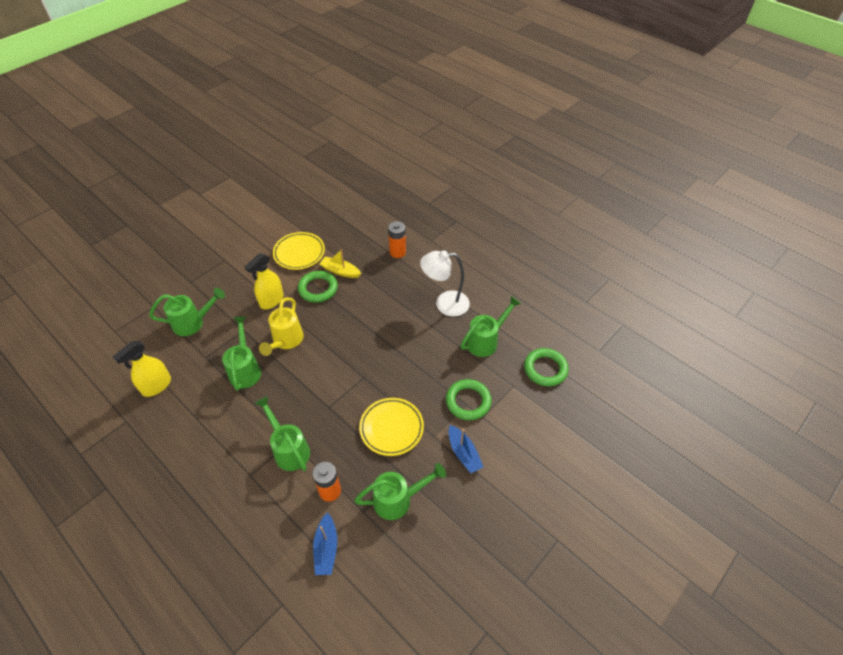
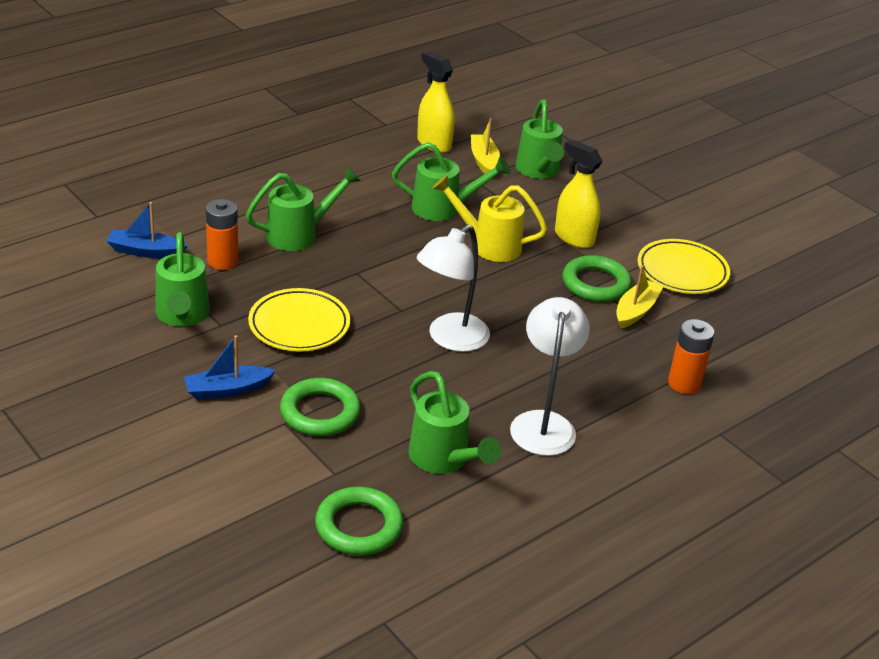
camera: 95 degrees right, 15 degrees down
none -> white lamp [416,224,490,352]
none -> yellow boat [471,118,500,174]

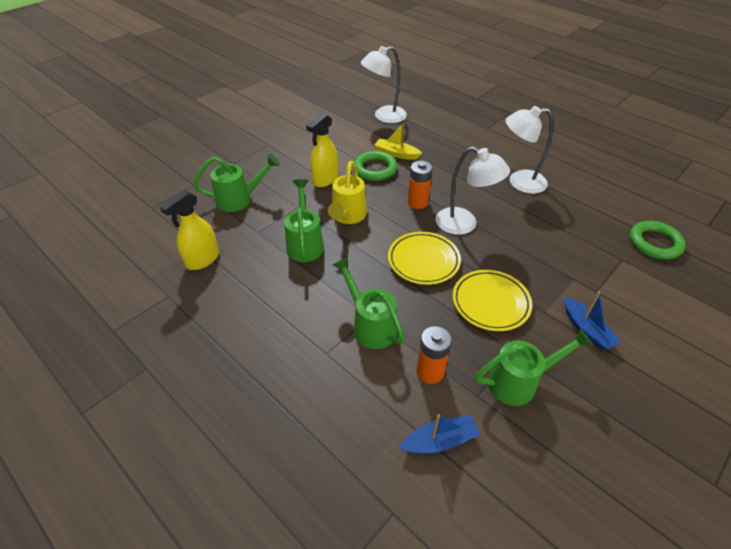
camera: 95 degrees left, 10 degrees up
blue boat [106,202,188,258] -> blue boat turned 105 degrees counterclockwise [399,414,480,453]
green ring [280,378,361,436] -> none
green watering can [409,371,501,474] -> none
yellow boat [471,118,500,174] -> none
yellow plate [638,239,730,294] -> yellow plate moved to [388,232,461,285]
orange battery [668,319,714,394] -> orange battery moved to [408,161,433,209]
none -> white lamp [361,46,407,123]

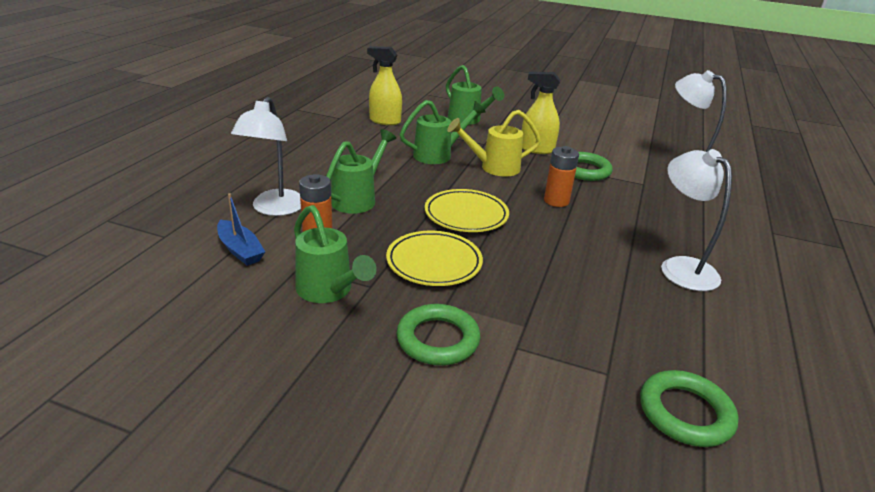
camera: 65 degrees right, 15 degrees down
yellow boat [375,123,422,160] -> none
white lamp [436,146,510,235] -> white lamp moved to [231,97,301,216]
blue boat [564,291,621,350] -> green ring [396,304,480,365]

